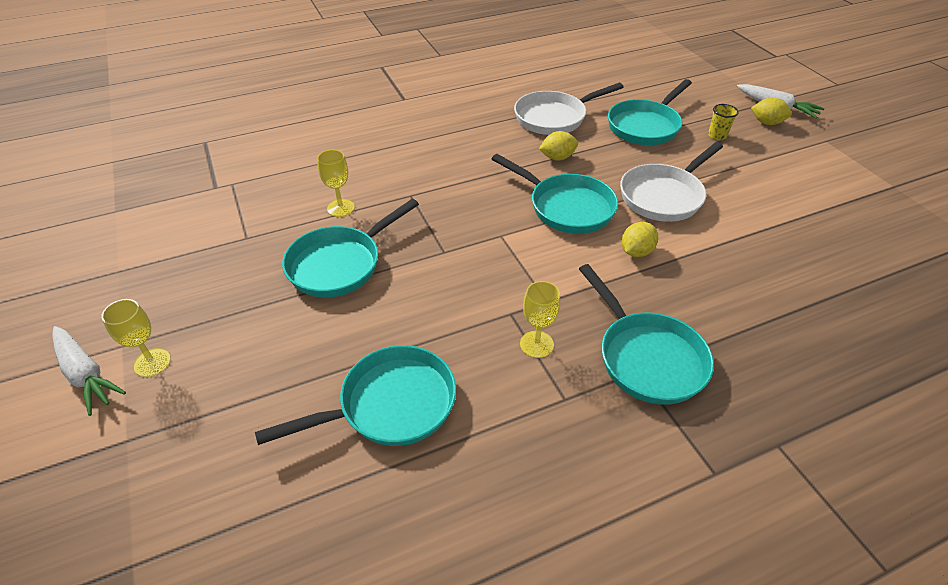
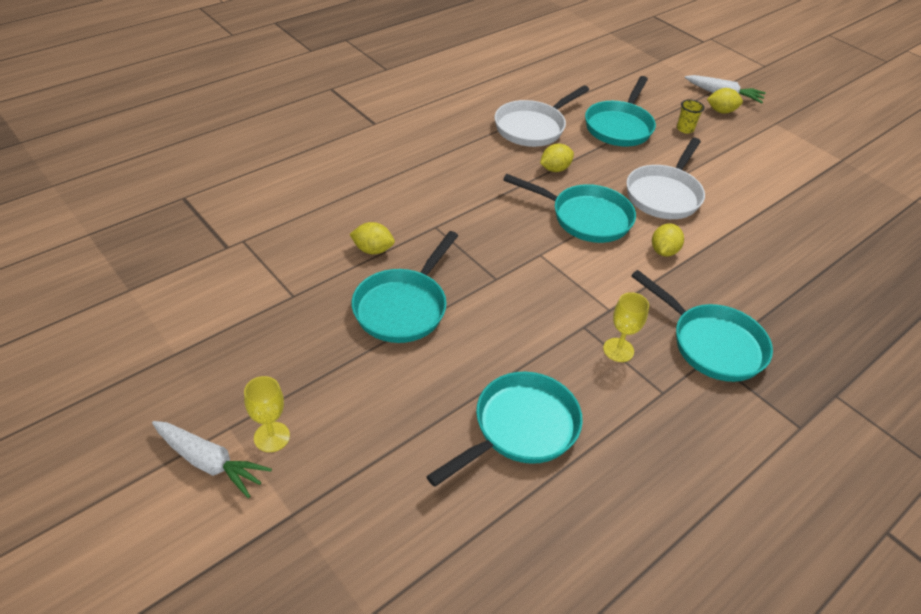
camera: 20 degrees left, 0 degrees up
yellow goblet [317,149,355,217] -> yellow lemon [349,222,395,254]

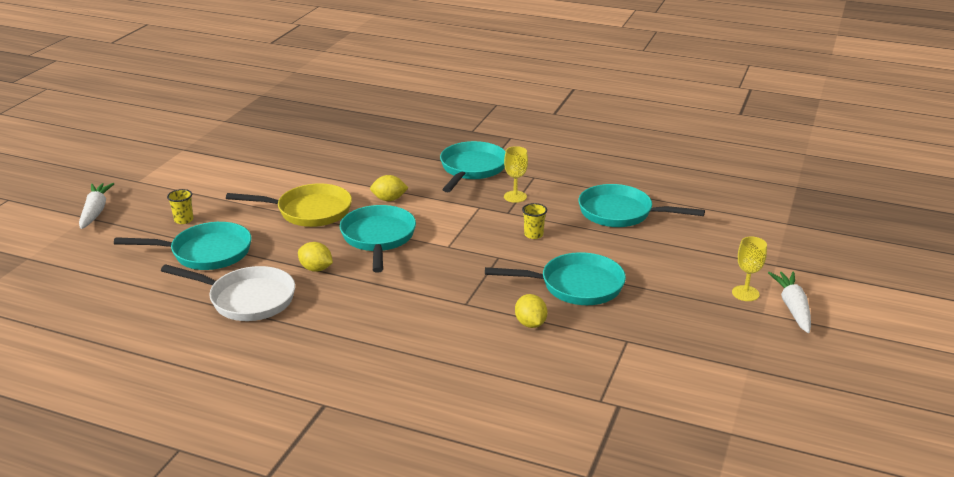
camera: 115 degrees left, 15 degrees down
white pan [626,138,705,219] -> yellow pan [226,183,352,227]
yellow lemon [707,88,743,114] -> none
none -> yellow cup [522,203,547,239]

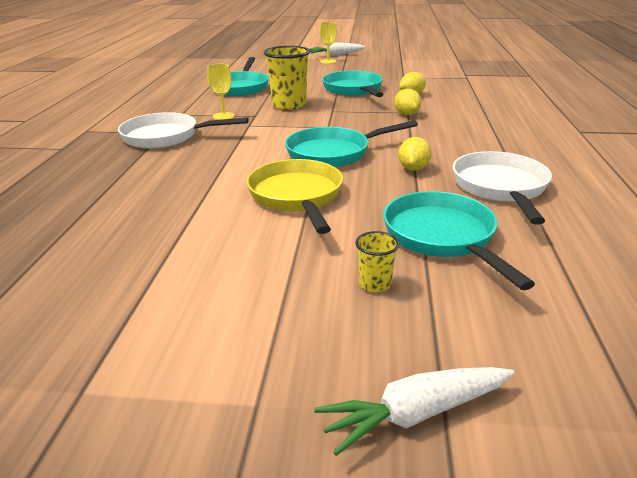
camera: 105 degrees left, 0 degrees up
yellow lemon [370,175,408,201] -> yellow lemon moved to [395,89,421,115]
turquoise pan [440,141,505,192] -> white pan [118,112,249,149]
yellow cup [522,203,547,239] -> yellow cup [264,46,310,110], size x2.07

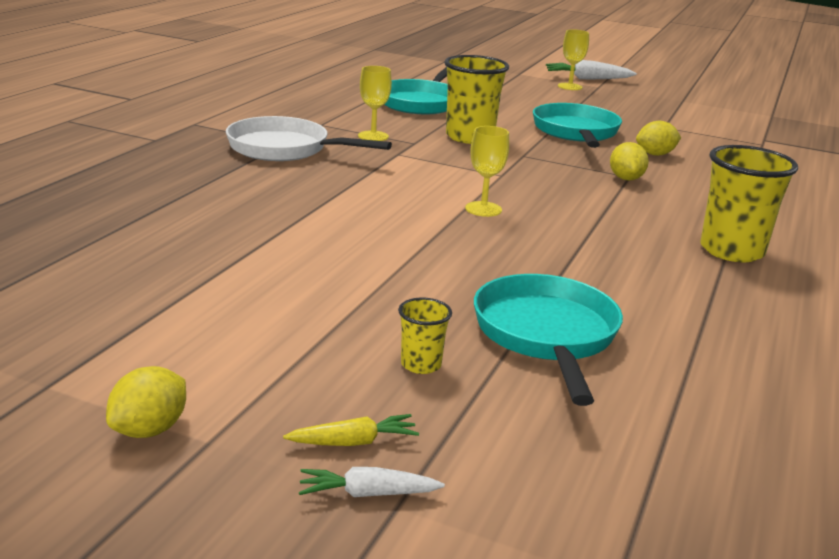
camera: 15 degrees right, 5 degrees down
yellow pan [246,159,343,234] -> none
turquoise pan [285,120,418,167] -> yellow goblet [465,126,509,217]
white carrot [314,367,514,456] -> white carrot [299,467,445,497], size x0.59
yellow lemon [398,137,432,171] -> yellow lemon moved to [106,366,186,438]
white pan [452,151,552,225] -> none
none -> yellow carrot [283,414,419,446]
none -> yellow cup [700,145,798,262]

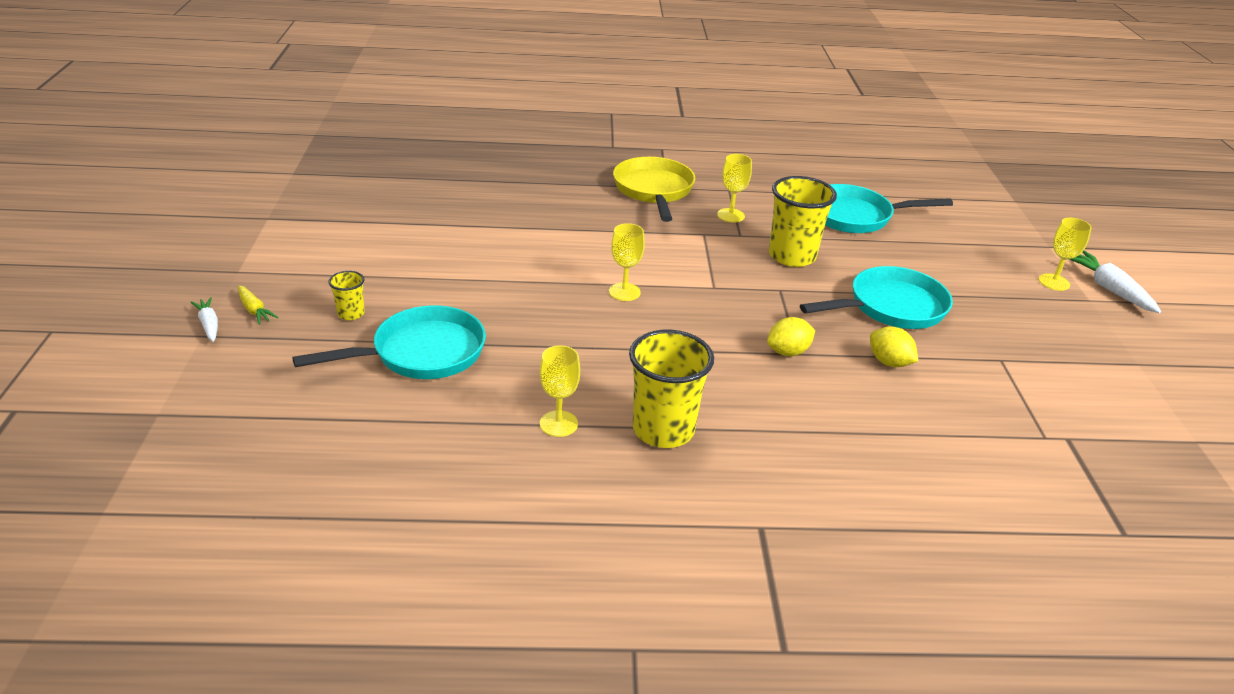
camera: 65 degrees right, 10 degrees up
yellow lemon [106,366,186,438] -> none
white pan [226,116,392,161] -> yellow pan [613,157,695,222]
none -> yellow goblet [540,345,580,437]

